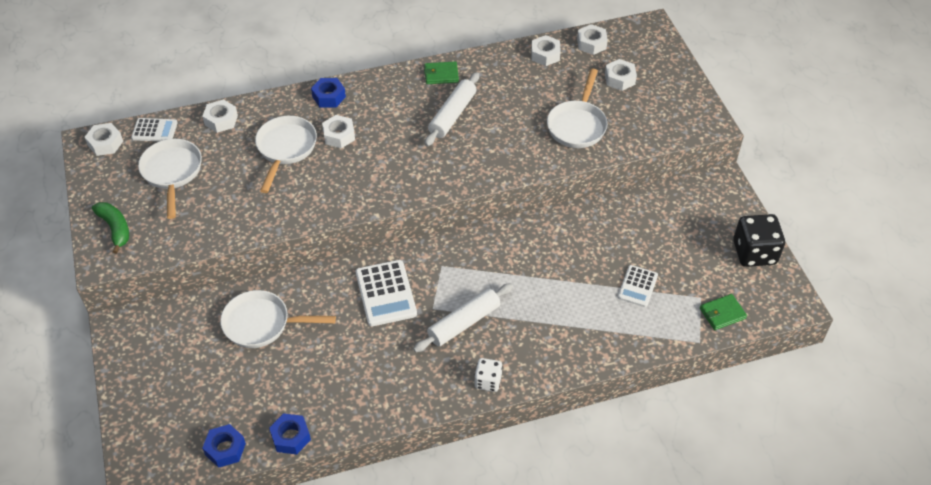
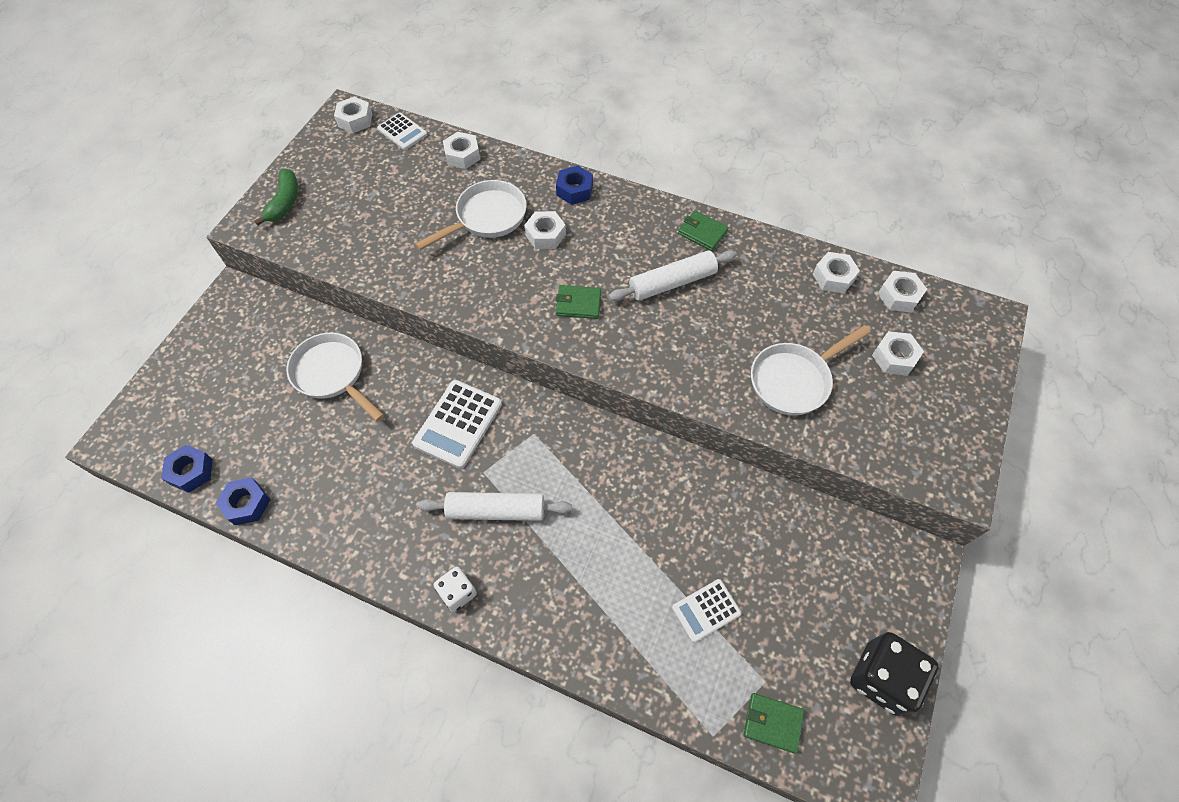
camera: 40 degrees right, 10 degrees up
white pan [138,139,202,219] -> none
none -> green wallet [556,285,601,319]

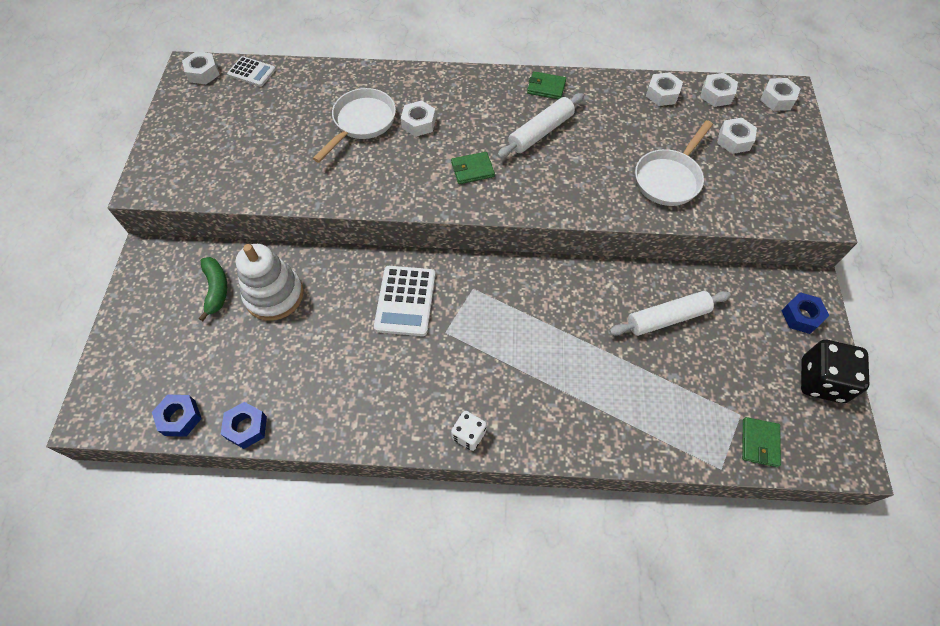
camera: 20 degrees left, 0 degrees up
green banana [255,169,298,226] -> green banana moved to [199,257,227,321]
white pan [287,333,384,422] -> white stacking toy [236,244,304,321]
white rolling pin [417,492,572,521] -> white rolling pin moved to [609,291,731,336]
white nut [443,132,480,169] -> white nut moved to [760,78,801,111]
blue nut [556,166,593,205] -> blue nut moved to [781,292,830,334]
white calculator [672,579,741,643] -> none
green wallet [744,693,804,754] -> green wallet turned 75 degrees counterclockwise [742,417,781,467]

